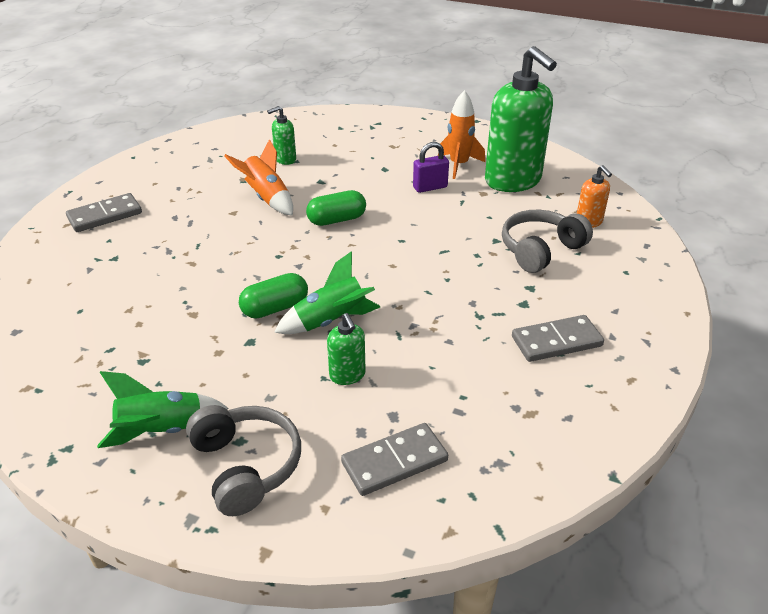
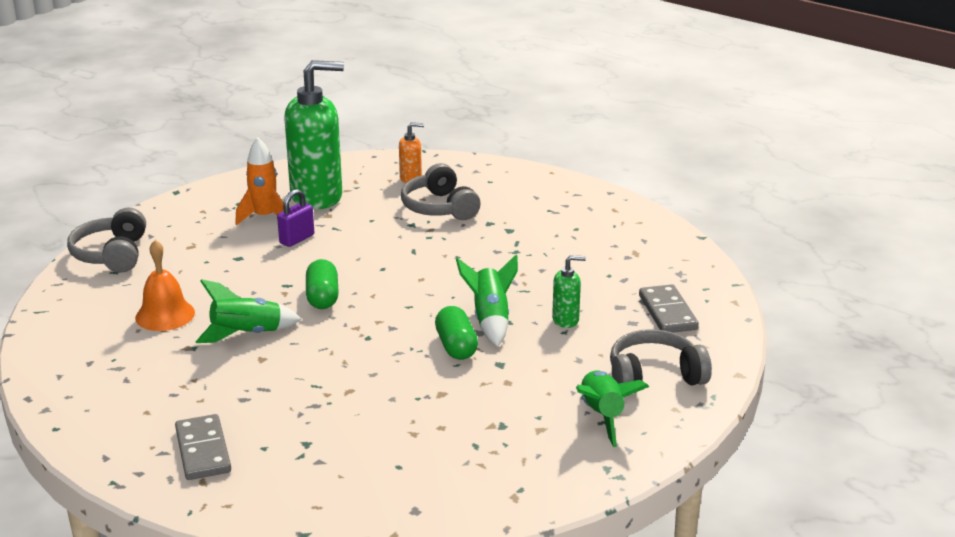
camera: 75 degrees left, 10 degrees down
orange rocket [224,139,293,216] -> green rocket [195,279,301,343]
green soap dispenser [267,106,296,165] -> orange bell [135,240,195,331]
purple padlock [413,142,449,193] -> purple padlock turned 45 degrees clockwise [277,189,314,247]
grey domino [512,315,604,362] -> none
none -> grey headphones [67,207,146,273]

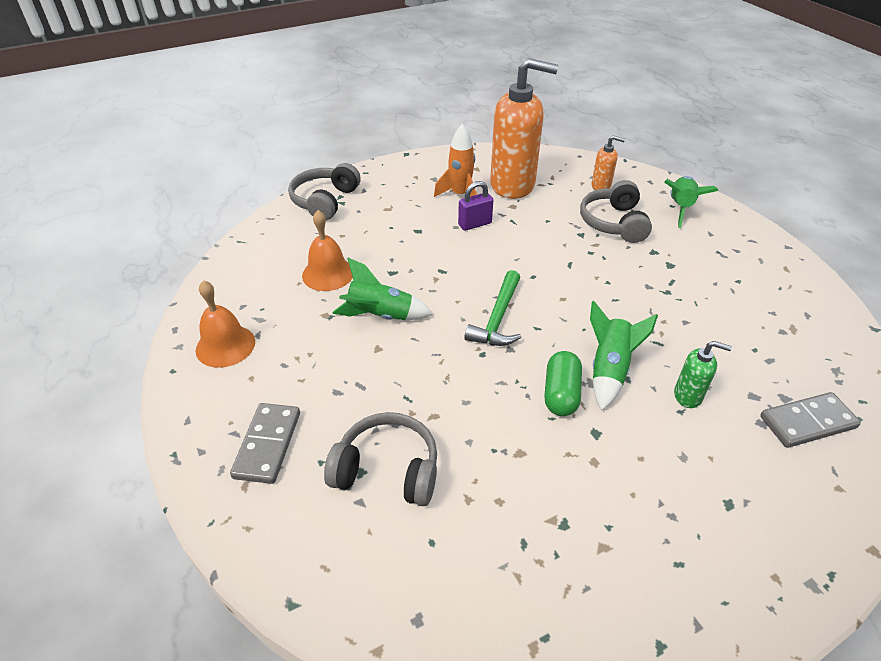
camera: 25 degrees right, 15 degrees up
green soap dispenser [284,60,344,209] -> orange soap dispenser [490,58,558,199]
green capsule [306,259,339,309] -> none
green rocket [576,371,649,447] -> green rocket moved to [664,176,718,228]
grey headphones [610,329,712,385] -> grey headphones moved to [324,412,437,506]
grey domino [639,284,699,333] -> grey domino turned 60 degrees clockwise [760,392,861,448]
none -> orange bell [195,280,255,368]
none -> green hammer [464,270,522,346]

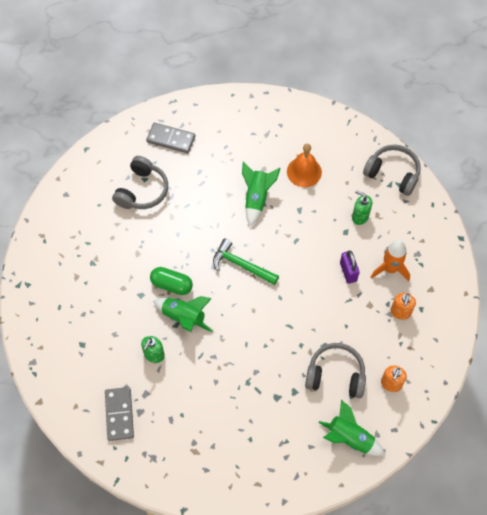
camera: 100 degrees right, 20 degrees up
orange bell [195,280,255,368] -> none
orange soap dispenser [490,58,558,199] -> orange soap dispenser [390,293,416,320], size x0.44
none -> green soap dispenser [352,190,372,225]

